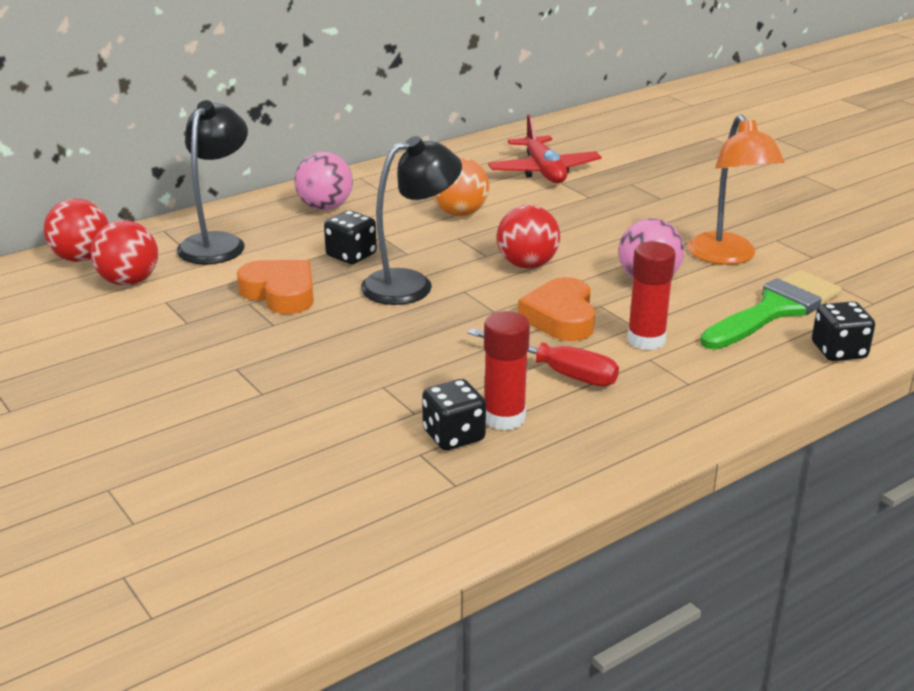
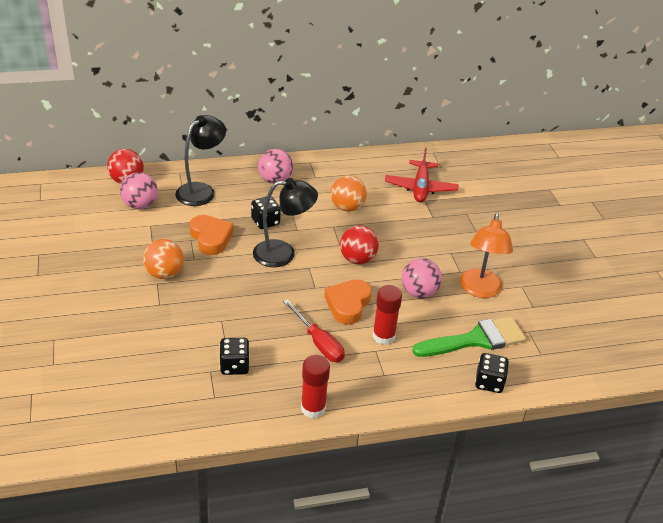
camera: 20 degrees right, 10 degrees up
red ball [90,220,158,286] -> pink ball [120,172,158,209]
red glue stick [484,311,530,430] -> red glue stick moved to [301,355,330,418]
none -> orange ball [143,239,184,279]

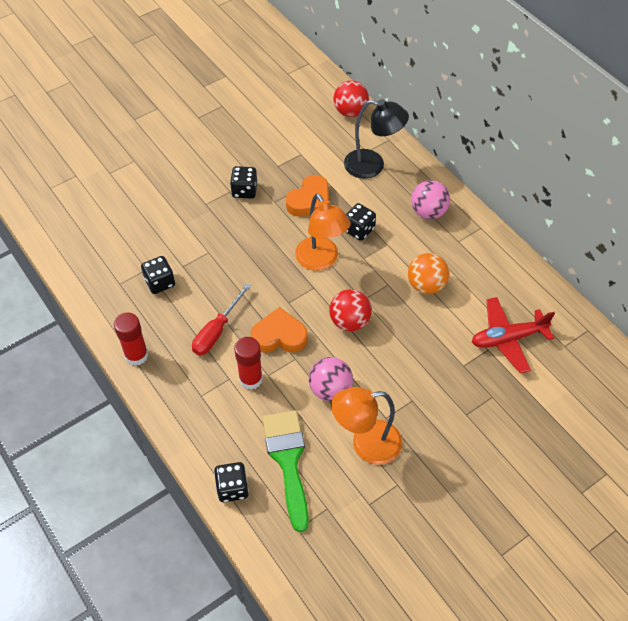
camera: 70 degrees right, 15 degrees up
pink ball [120,172,158,209] -> none
orange ball [143,239,184,279] -> black dice [230,166,258,199]
black lamp [253,178,318,267] -> orange lamp [295,194,351,271]
green brush [412,316,526,357] -> green brush turned 150 degrees counterclockwise [262,410,309,532]

